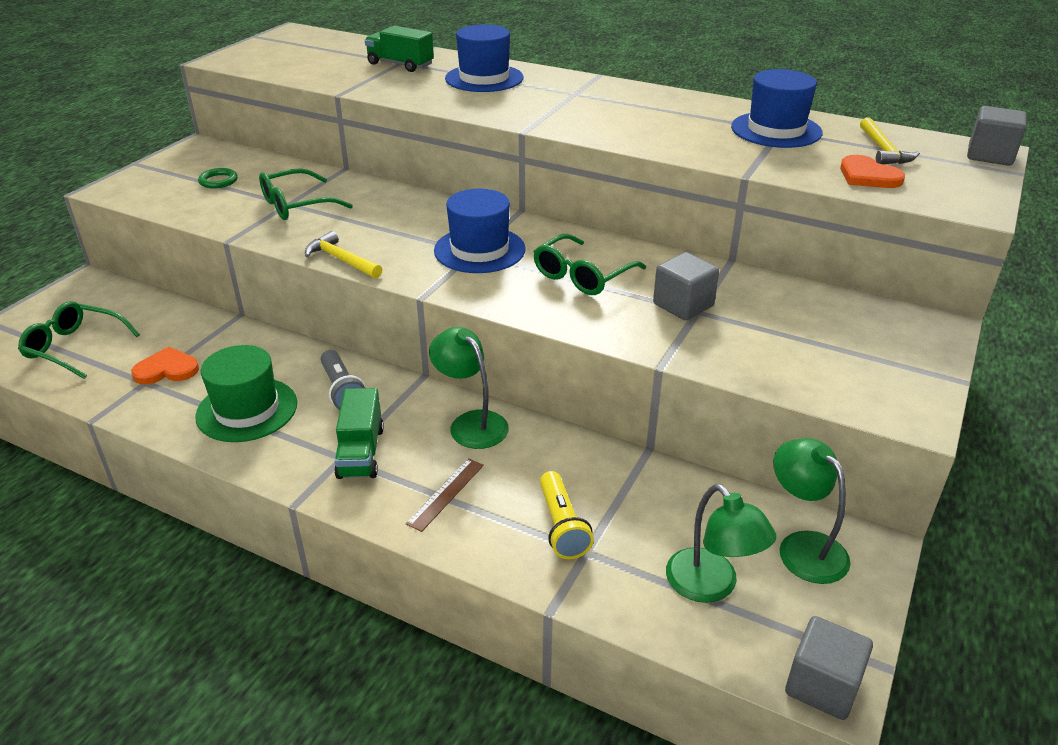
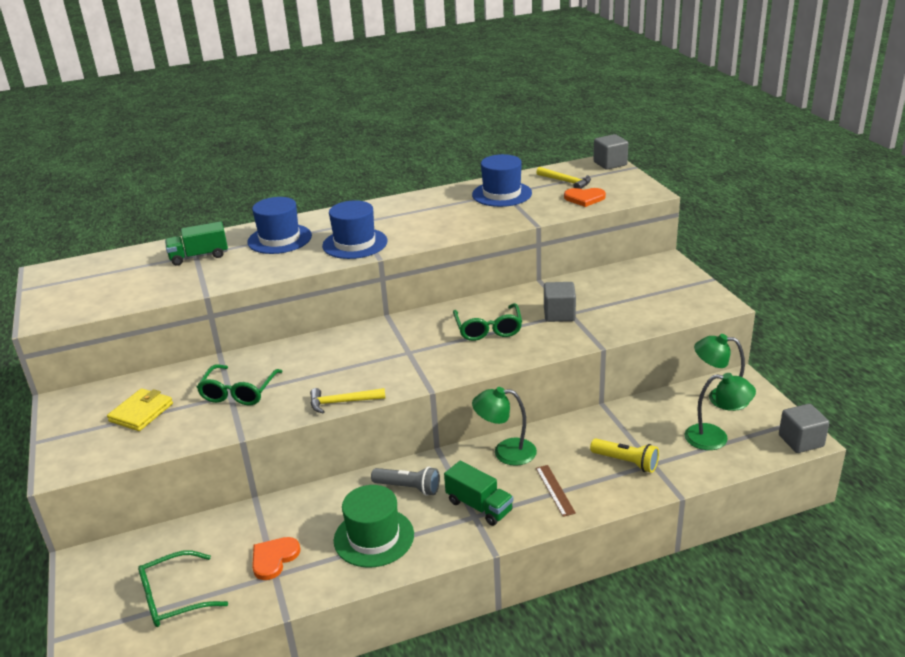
camera: 45 degrees left, 5 degrees down
green ring [198,168,238,189] -> yellow wallet [107,388,173,431]
blue hat [434,189,526,273] -> blue hat moved to [322,200,388,259]

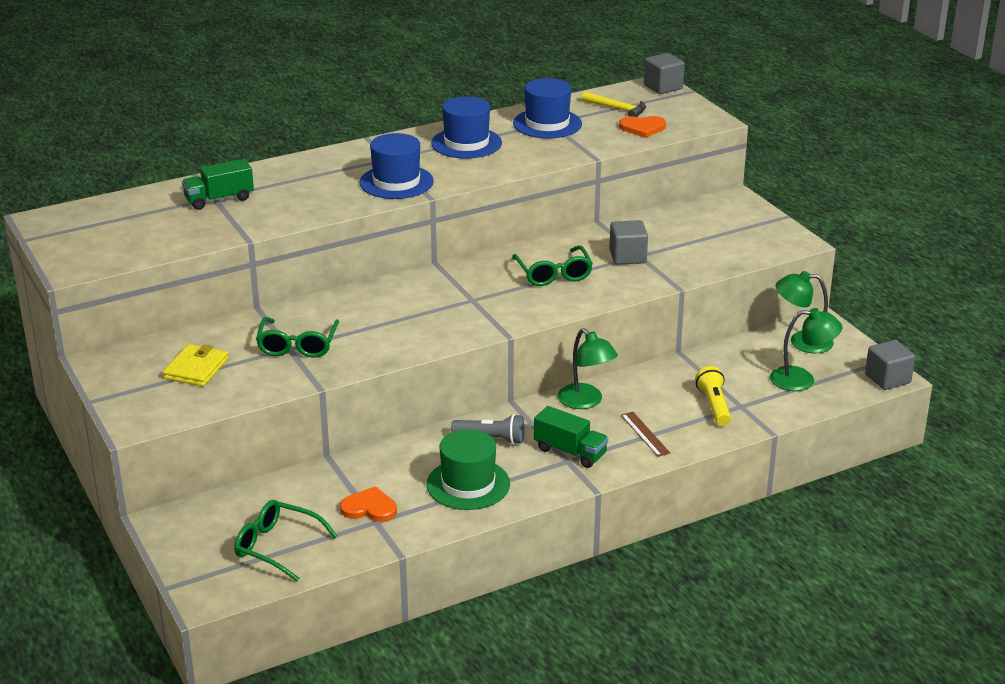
camera: 10 degrees left, 0 degrees up
green glasses [138,550,228,627] -> green glasses turned 60 degrees clockwise [234,500,337,582]
blue hat [247,197,312,254] -> blue hat moved to [431,96,502,159]
orange heart [252,537,301,580] -> orange heart turned 75 degrees clockwise [340,486,397,522]
yellow hammer [310,388,386,413] -> none
green lamp [472,387,537,466] -> green lamp turned 120 degrees counterclockwise [558,328,618,409]
yellow flashlight [590,439,659,473] -> yellow flashlight turned 120 degrees counterclockwise [695,366,731,426]

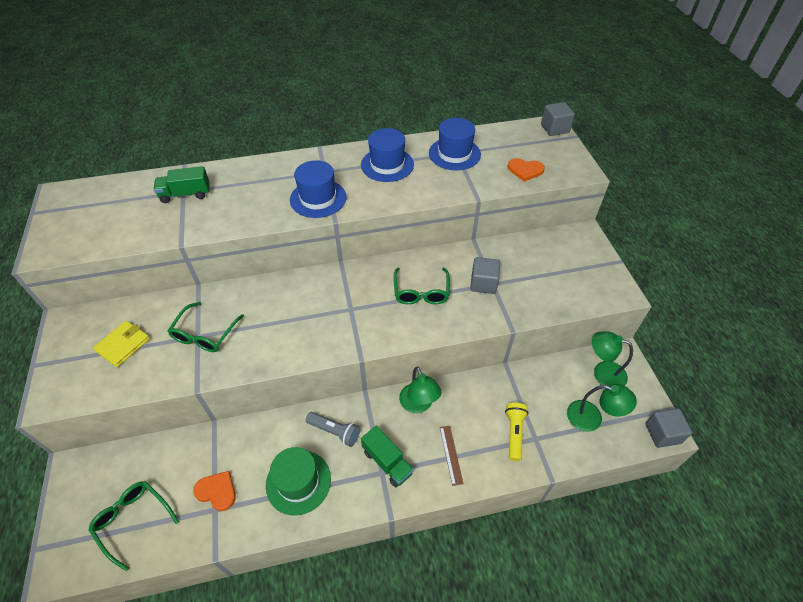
camera: 15 degrees right, 20 degrees up
yellow hammer [582,92,646,117] -> none

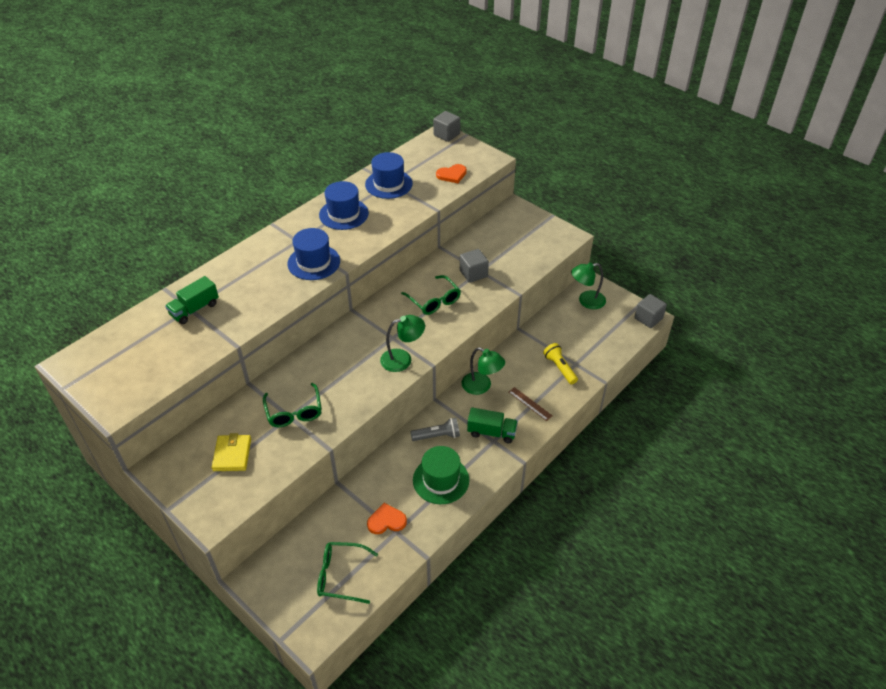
camera: 35 degrees left, 5 degrees down
green lamp [567,384,637,432] -> green lamp moved to [380,315,425,372]

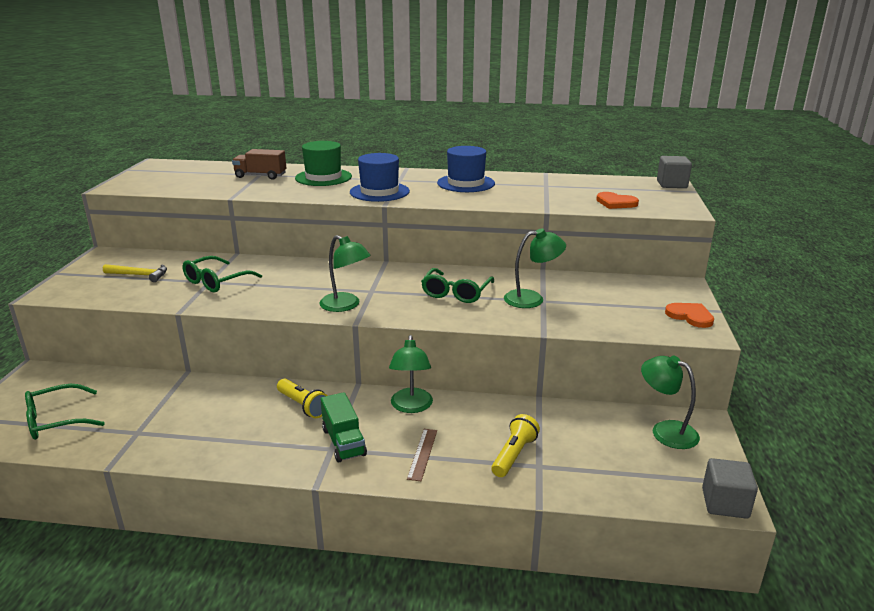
camera: 55 degrees right, 20 degrees down
green truck [165,276,219,324] -> brown truck [232,149,286,180]
yellow wallet [212,433,251,471] -> yellow hammer [103,264,167,282]
green glasses [317,542,378,604] -> green glasses turned 90 degrees counterclockwise [25,384,105,440]
blue hat [365,152,413,199] -> none
orange heart [367,503,407,534] -> orange heart moved to [665,303,714,328]
grey flashlight [410,418,460,441] -> yellow flashlight [277,379,328,418]
green hat [413,446,469,504] -> green hat moved to [295,141,352,186]
grey cube [460,249,489,283] -> green lamp [504,228,566,308]

